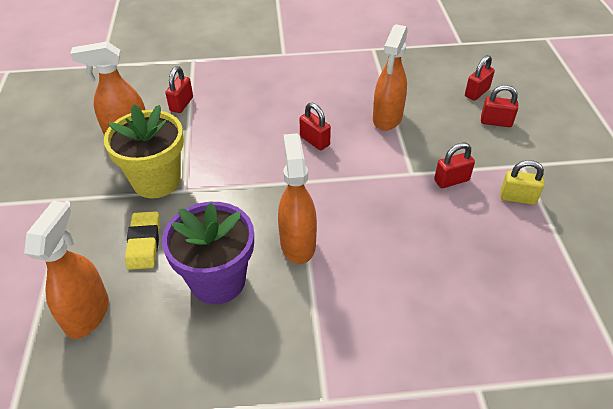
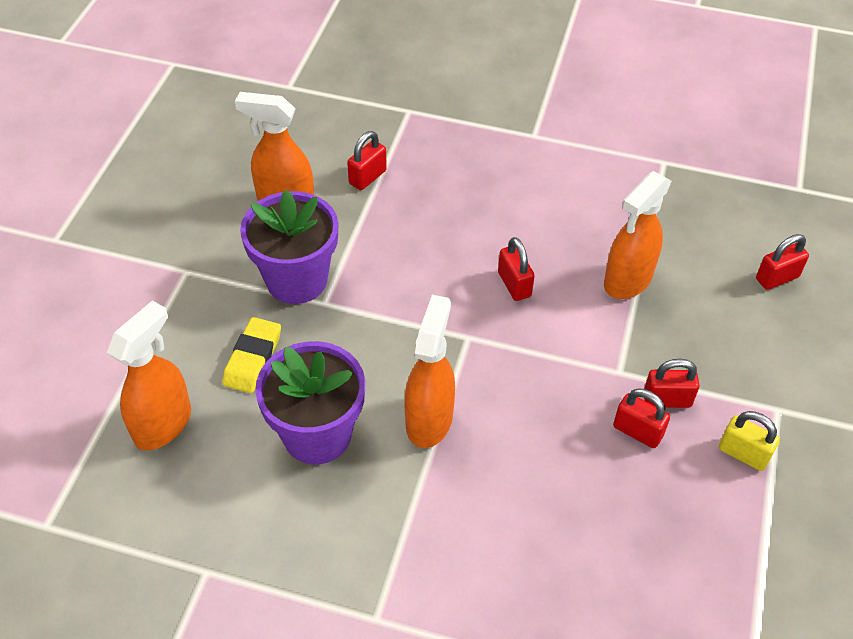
camera: 20 degrees right, 5 degrees up
yellow flower pot [104,104,184,198] -> purple flower pot [240,190,339,304]
red padlock [481,85,518,127] -> red padlock moved to [613,388,670,448]

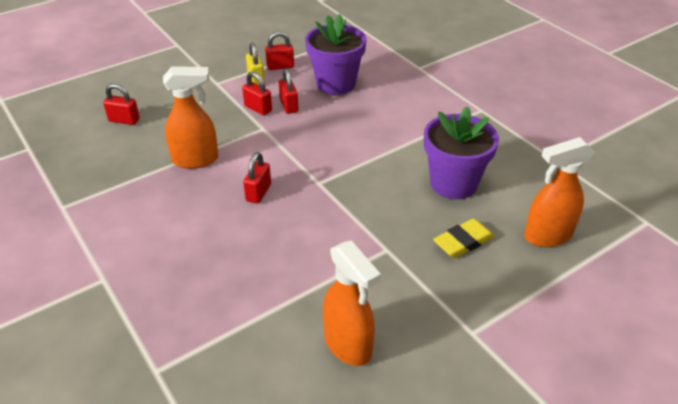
camera: 140 degrees left, 10 degrees down
purple flower pot [240,190,339,304] -> purple flower pot moved to [305,14,366,95]
red padlock [347,131,387,190] -> red padlock moved to [265,32,294,70]
orange spray bottle [404,295,455,448] -> none

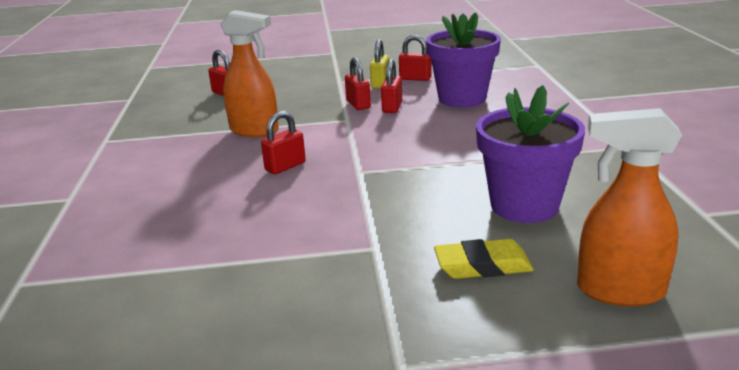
camera: 30 degrees right, 15 degrees down
orange spray bottle [323,240,381,366] -> none

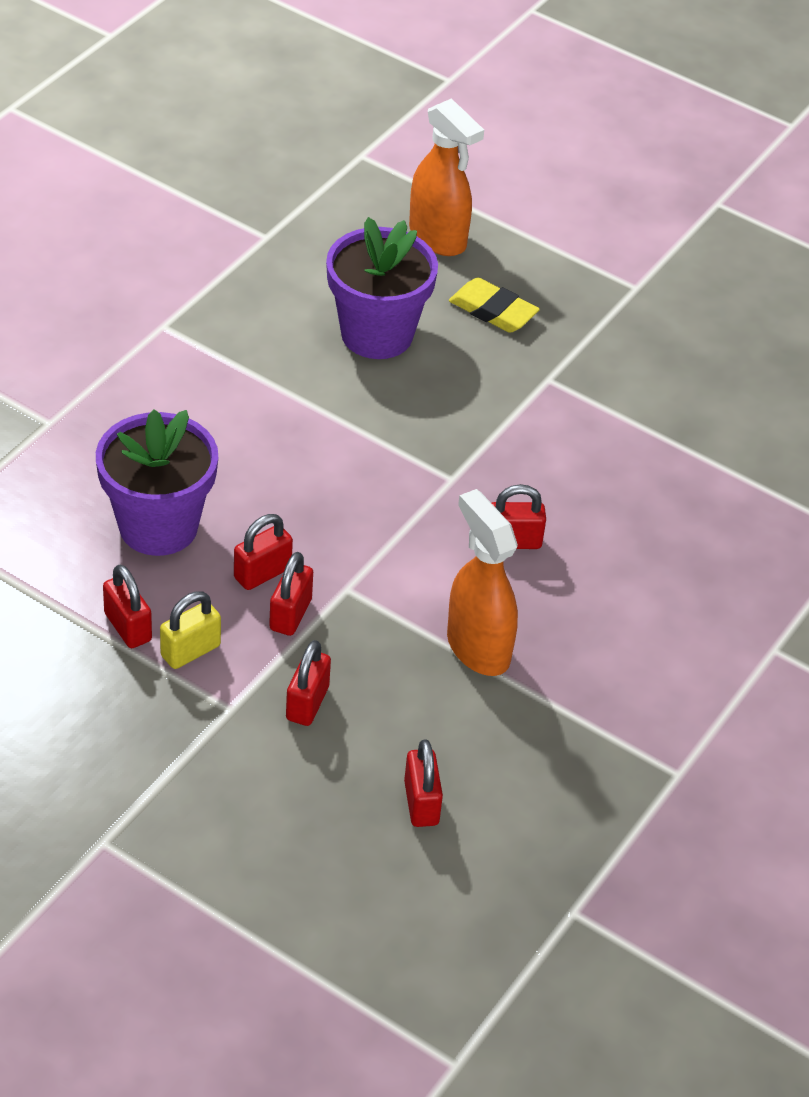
camera: 145 degrees left, 20 degrees up
none -> red padlock [286,640,331,726]

